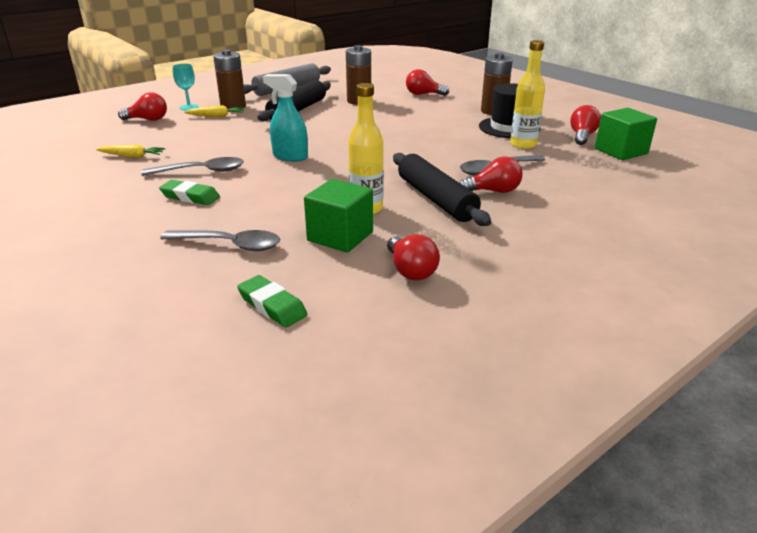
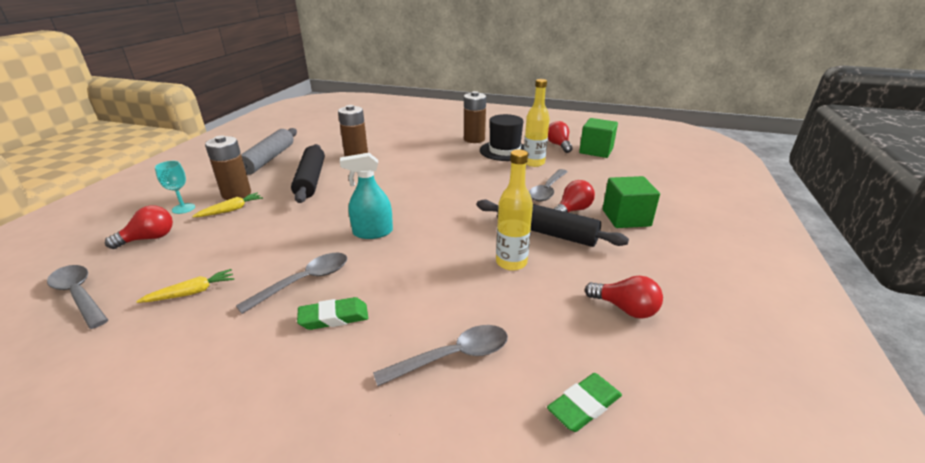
camera: 35 degrees left, 0 degrees up
green eraser [237,275,308,327] -> green eraser turned 45 degrees counterclockwise [547,373,622,432]
green cube [304,179,373,253] -> green cube moved to [603,176,660,228]
red light bulb [406,69,449,96] -> none
none -> grey spoon [47,265,108,329]

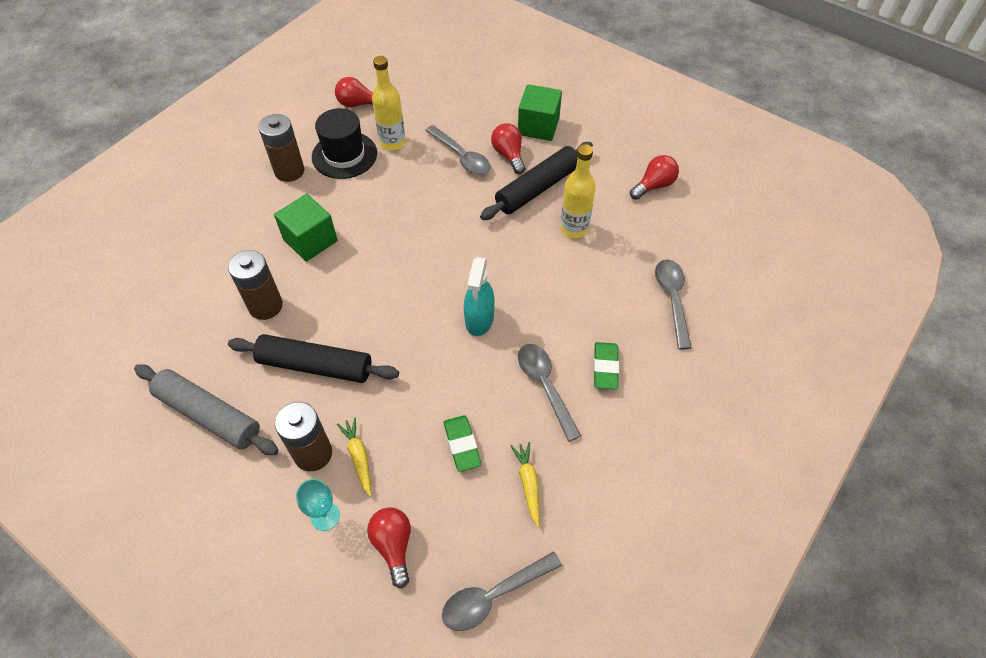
camera: 70 degrees left, 25 degrees up
green eraser [547,373,622,432] -> green eraser moved to [443,415,481,472]
green cube [579,118,618,158] -> green cube moved to [274,194,338,262]

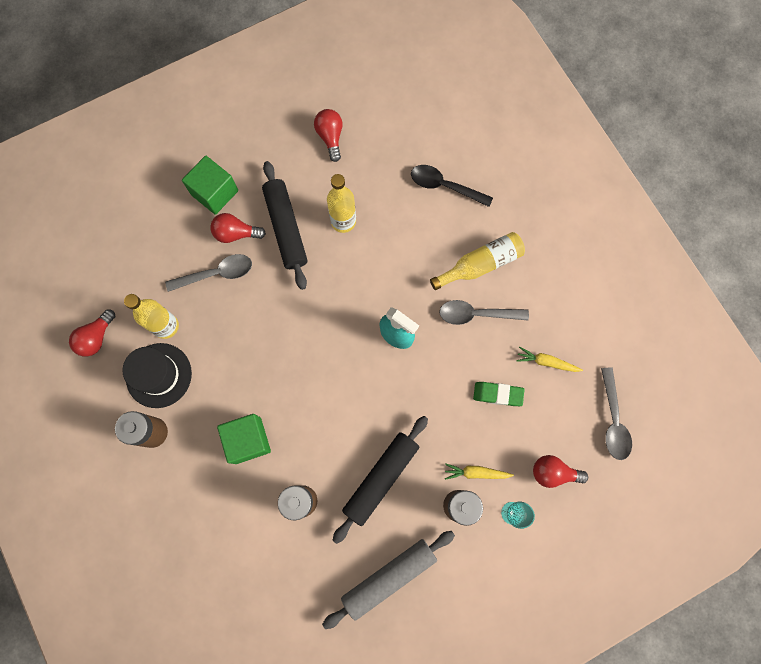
camera: 65 degrees left, 20 degrees up
green eraser [594,342,619,390] -> yellow bottle [430,232,525,290]
grey spoon [655,259,692,350] -> black spoon [411,165,493,207]

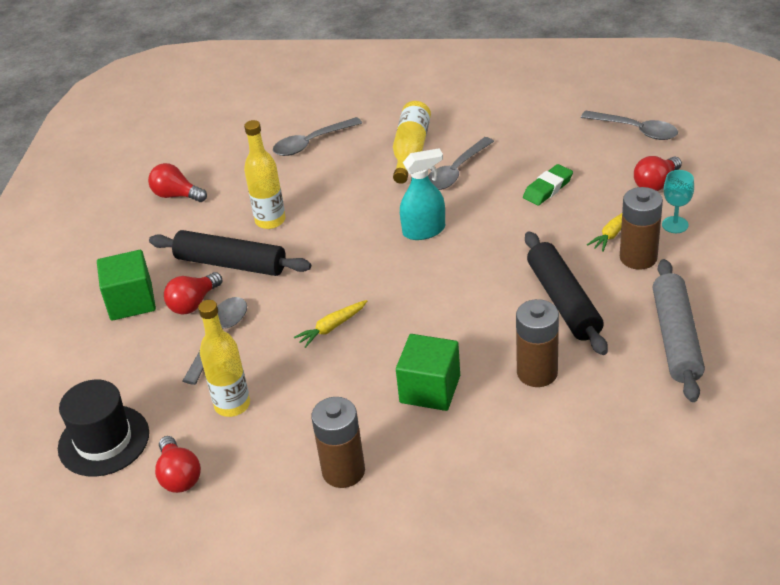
camera: 50 degrees left, 35 degrees down
black hat [122,343,192,408] -> black hat moved to [58,379,149,477]
black spoon [411,165,493,207] -> grey spoon [273,117,362,156]
yellow carrot [516,347,583,372] -> yellow carrot moved to [294,300,367,348]

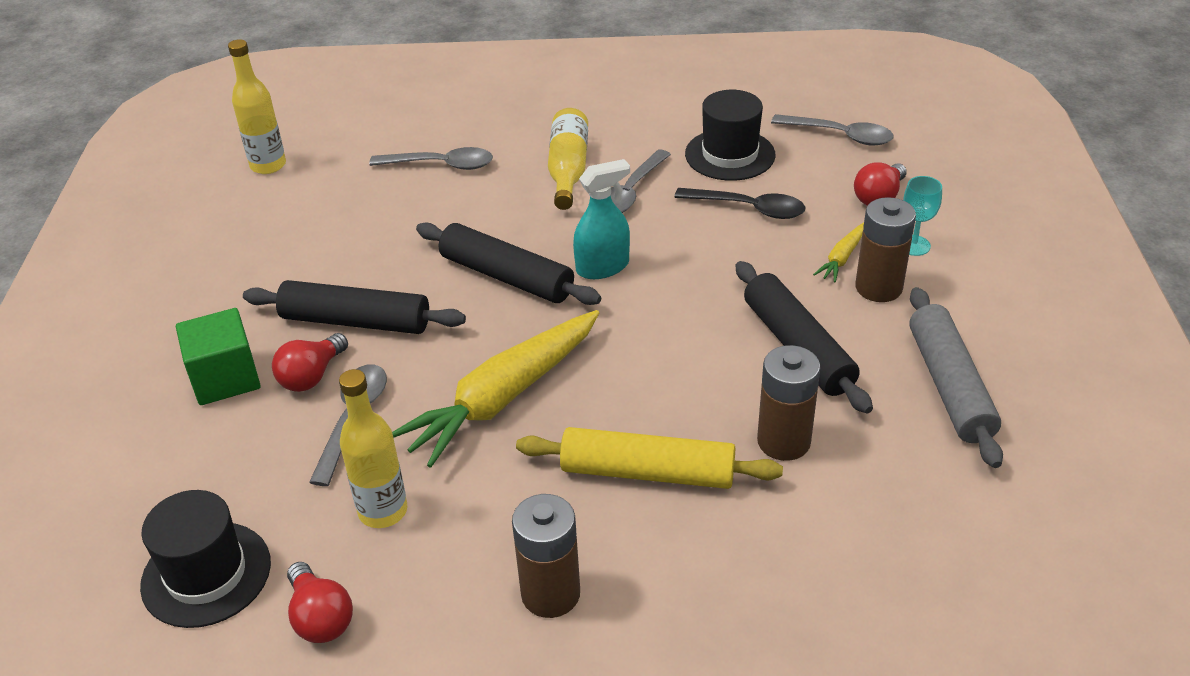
camera: 10 degrees left, 0 degrees up
red light bulb [148,163,207,202] -> none
yellow bottle [244,120,286,229] -> yellow bottle moved to [228,39,286,174]
grey spoon [273,117,362,156] -> grey spoon turned 135 degrees counterclockwise [369,147,493,170]
yellow carrot [294,300,367,348] -> yellow carrot [392,310,599,468], size x2.31
green cube [396,334,460,411] -> yellow rolling pin [516,427,783,489]
green eraser [523,164,573,206] -> black spoon [674,188,805,219]
none -> black rolling pin [416,222,601,305]
none -> black hat [685,90,776,181]

